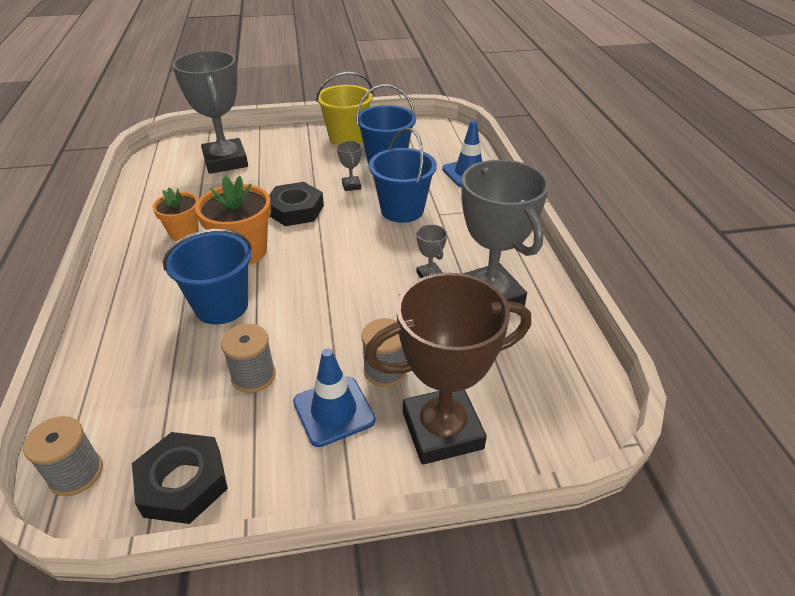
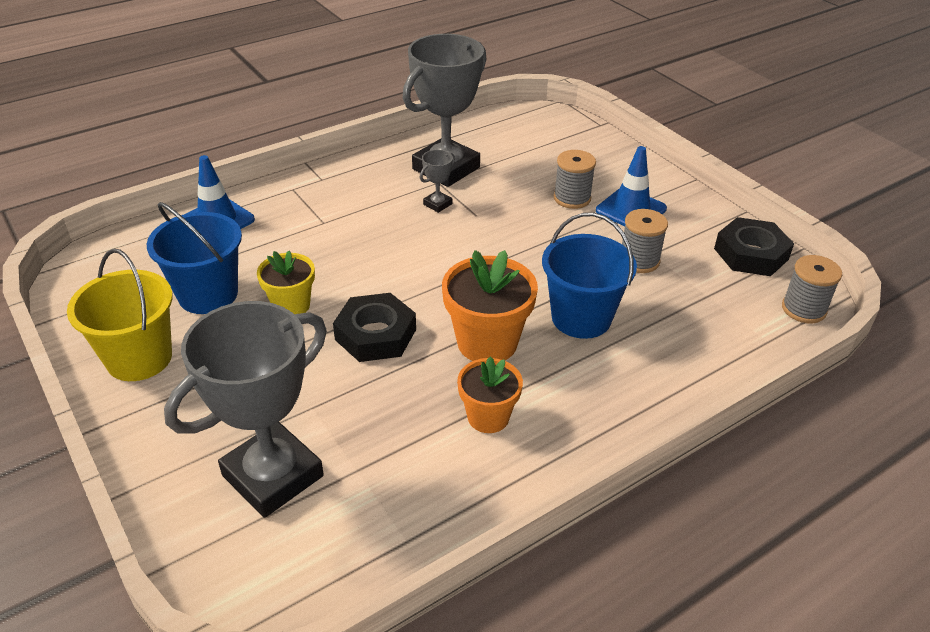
camera: 115 degrees left, 0 degrees up
grey trophy [337,141,362,191] -> yellow flower pot [257,251,315,314]
brown trophy [365,273,531,465] -> none
blue bucket [369,128,437,223] -> none

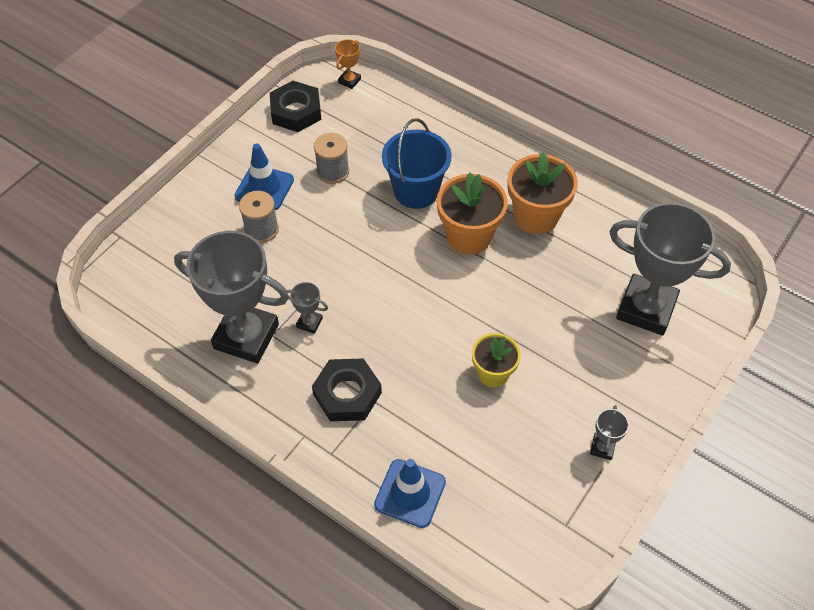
camera: 110 degrees left, 15 degrees up
yellow bucket [67,249,173,381] -> grey trophy [590,405,629,460]
blue bucket [147,202,242,314] -> none
black nut [333,293,416,362] -> black nut moved to [312,358,382,421]
orange flower pot [457,356,523,433] -> orange flower pot [507,152,578,234], size x1.57
grey spool [782,255,842,323] -> orange trophy [335,39,361,89]

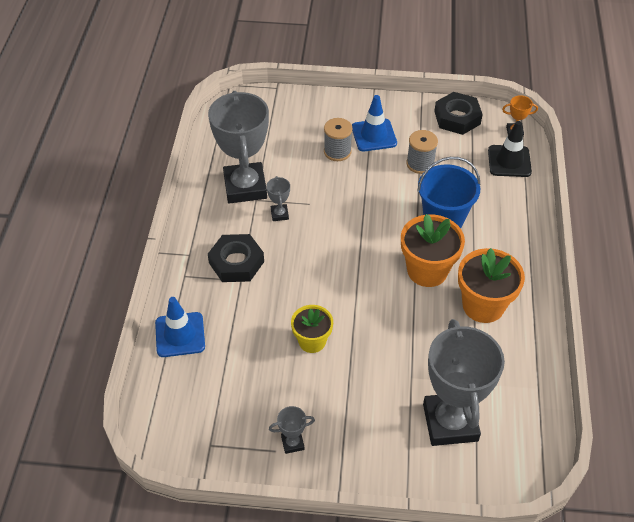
camera: 60 degrees right, 5 degrees down
none -> black traffic cone [488,121,532,177]

